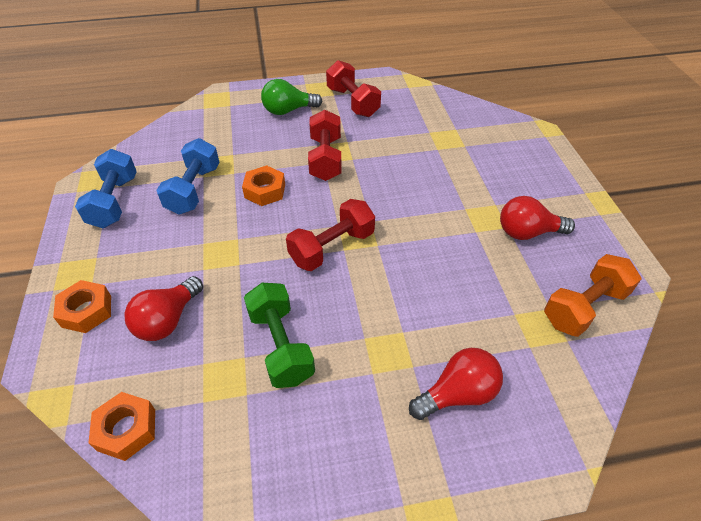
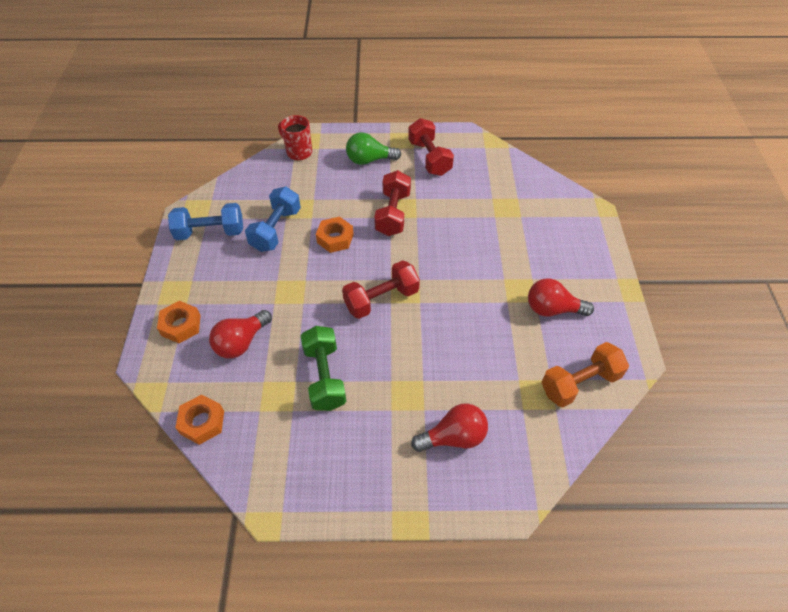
camera: 10 degrees right, 5 degrees up
blue dumbbell [75,149,137,228] -> blue dumbbell turned 75 degrees clockwise [168,203,243,240]
none -> red mug [278,115,312,160]

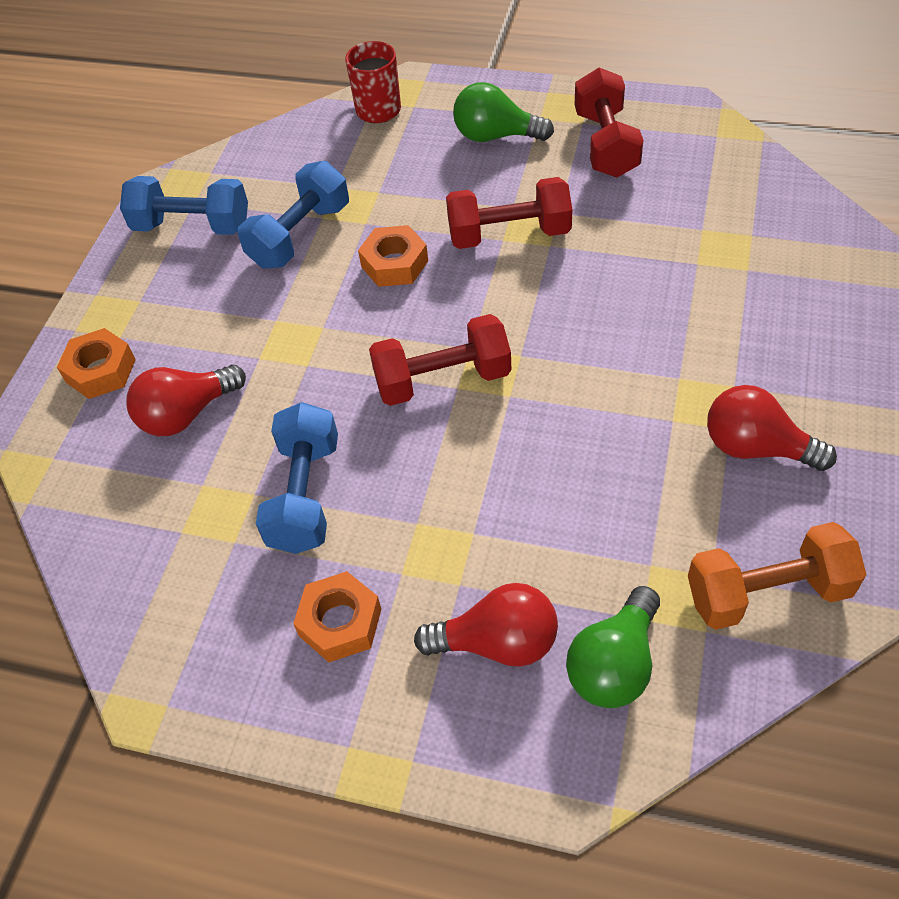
camera: 20 degrees right, 0 degrees up
orange nut [175,394,224,445] -> orange nut moved to [293,571,381,662]
green dumbbell [301,326,346,411] -> blue dumbbell [256,402,338,554]
red dumbbell [374,170,411,236] -> red dumbbell turned 60 degrees clockwise [446,177,572,249]
none -> green light bulb [566,586,660,708]

